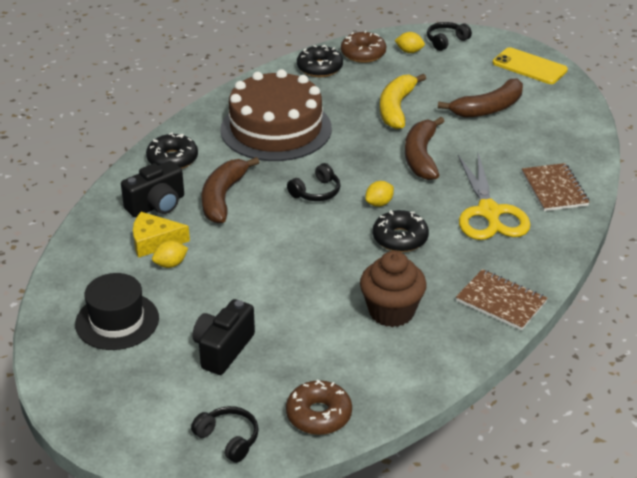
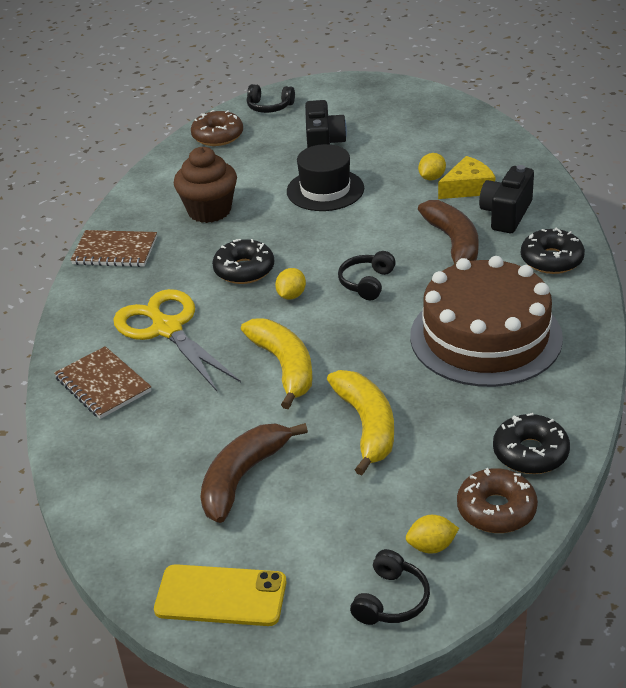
camera: 155 degrees right, 0 degrees up
black hat [75,273,159,350] -> black hat moved to [287,144,364,211]
brown banana [405,117,445,180] -> yellow banana [241,318,313,409]

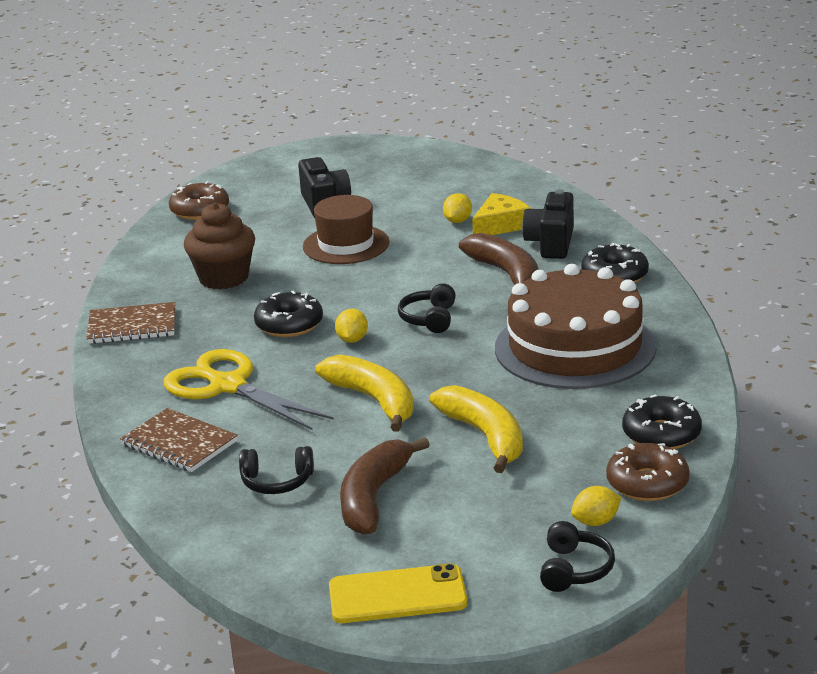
camera: 15 degrees left, 10 degrees down
black headphones [247,84,295,113] -> black headphones moved to [239,446,314,494]
black hat [287,144,364,211] -> brown hat [303,195,389,264]

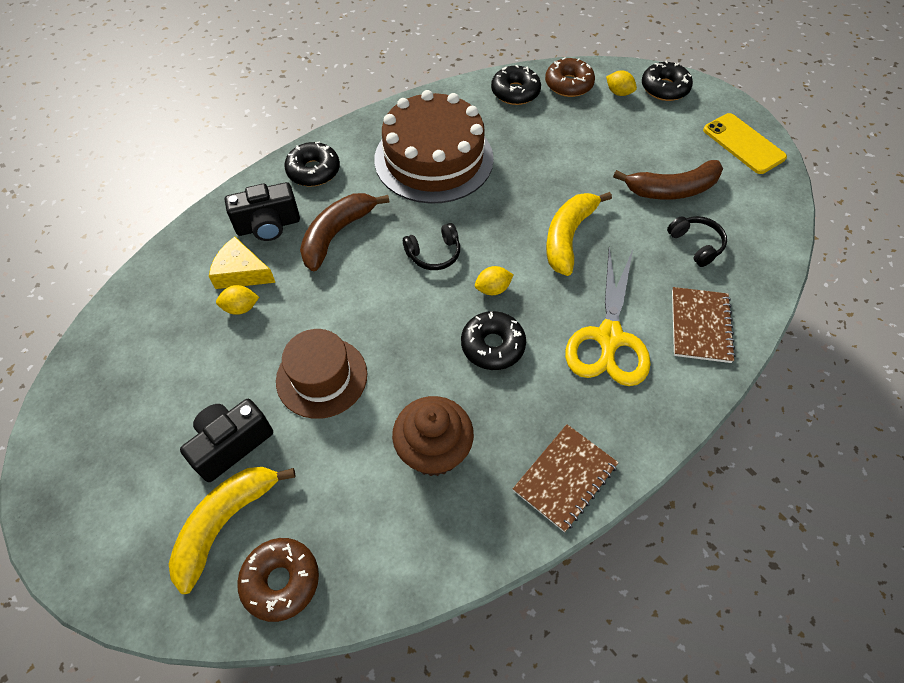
camera: 120 degrees left, 30 degrees up
brown notebook [86,302,175,344] -> brown notebook turned 75 degrees clockwise [513,424,619,532]
yellow banana [429,385,523,473] -> yellow banana moved to [169,467,296,594]
black headphones [540,521,615,592] -> black donut [642,60,693,101]

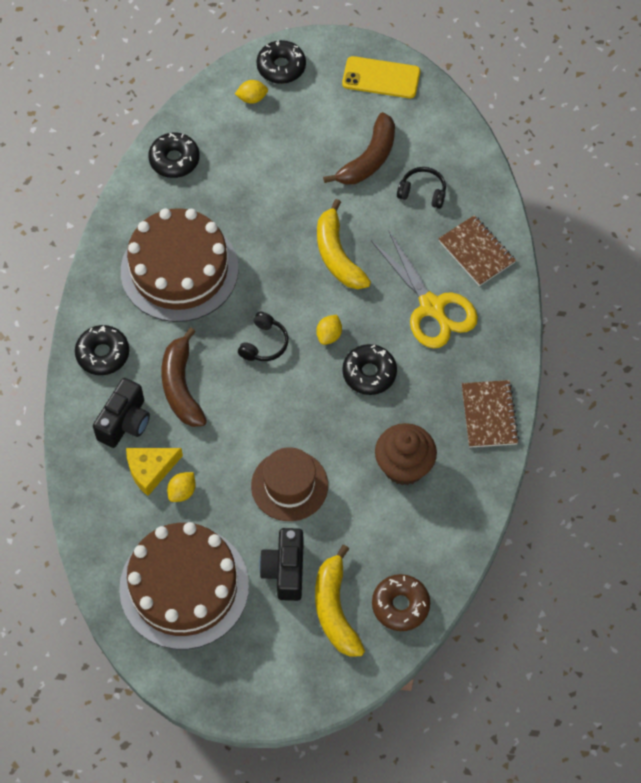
camera: 45 degrees left, 5 degrees up
brown donut [545,57,595,97] -> none
none -> brown cake [119,522,249,650]

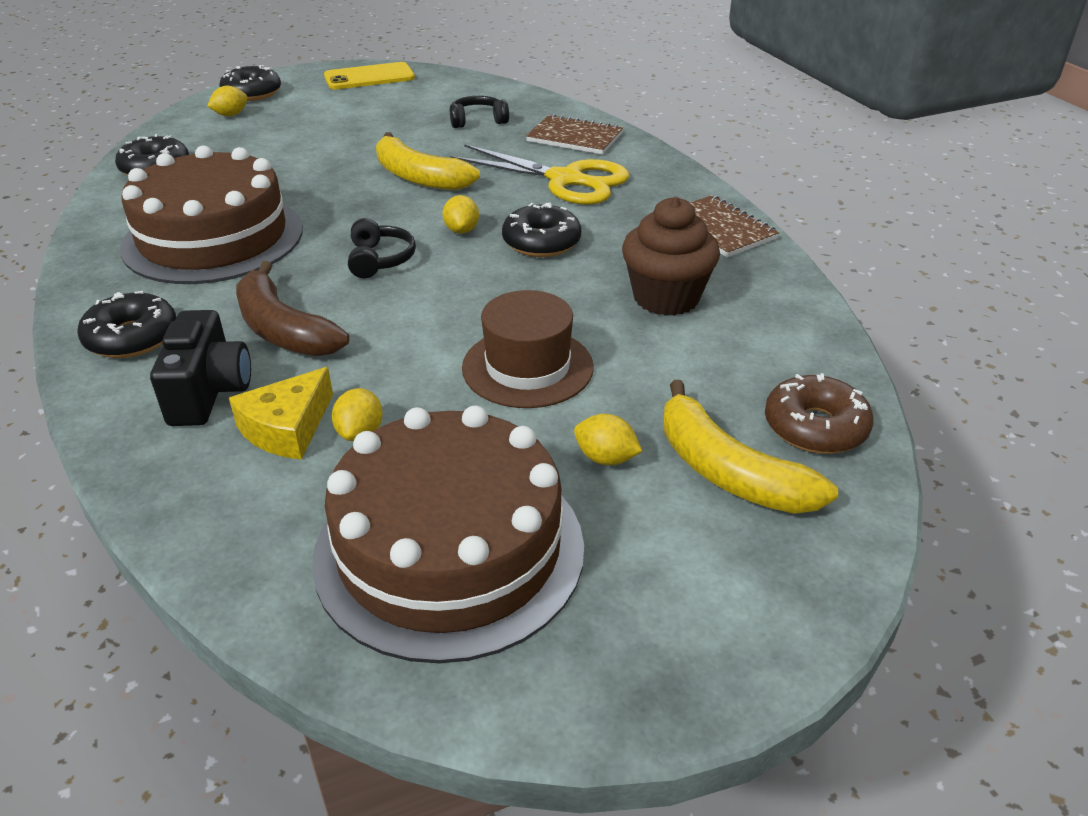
camera: 30 degrees left, 25 degrees down
black camera [259,528,304,601] -> yellow lemon [574,414,642,465]
brown banana [323,112,395,185] -> none

